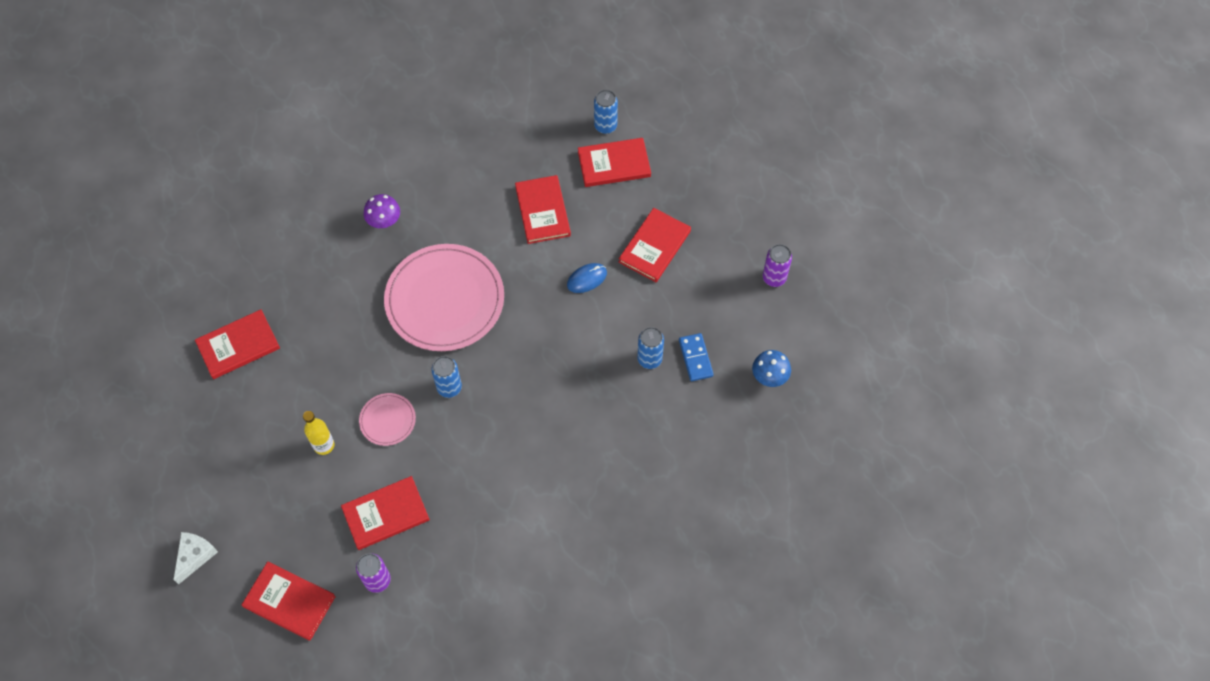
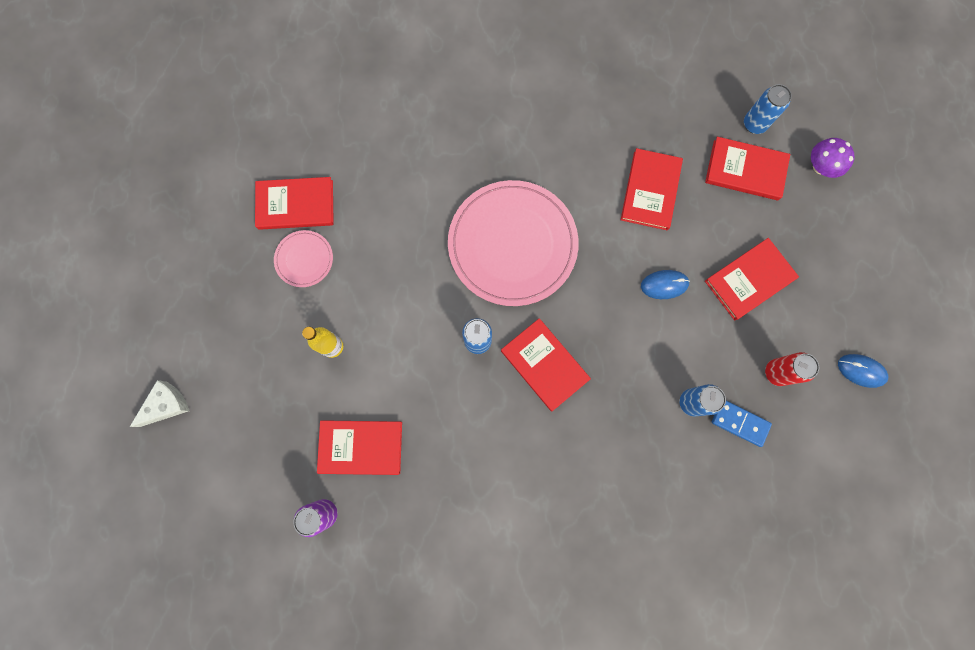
camera: 25 degrees right, 15 degrees up
red book [242,561,336,641] -> red book moved to [501,318,591,411]
pink plate [359,393,416,446] -> pink plate moved to [274,230,333,287]
purple mushroom [364,194,400,228] -> purple mushroom moved to [811,138,855,178]
blue domino [679,333,714,381] -> blue domino turned 75 degrees counterclockwise [711,401,772,447]
blue mushroom [752,350,791,387] -> none
purple can [763,244,792,287] -> blue mouse [838,354,888,388]
none -> red can [765,352,819,386]

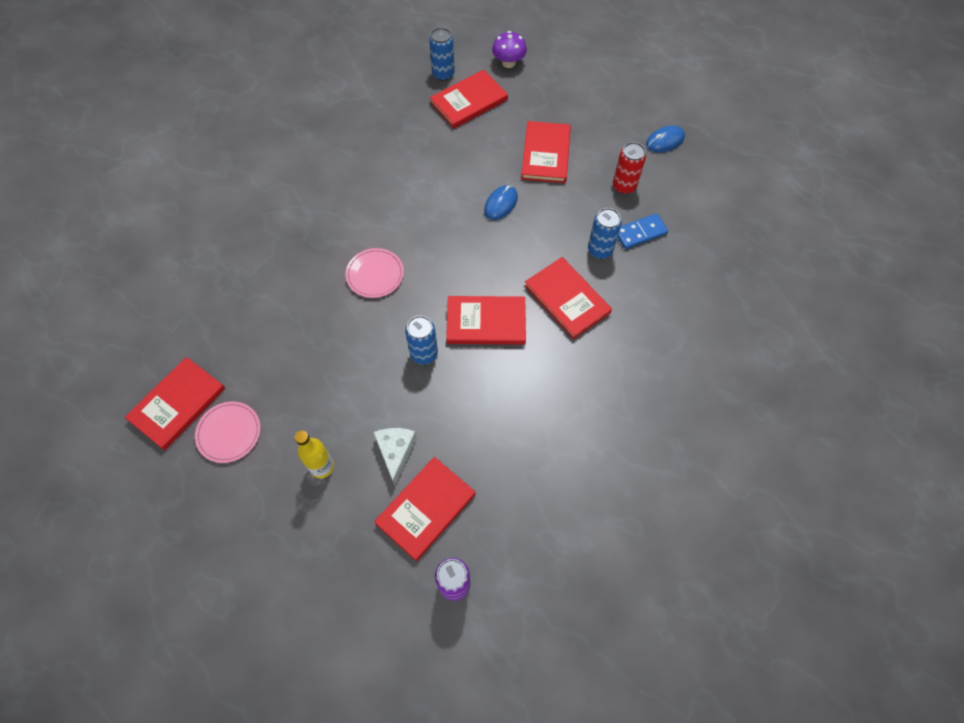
camera: 50 degrees left, 15 degrees down
white cheese [130,380,189,427] -> white cheese moved to [373,428,417,485]
pink plate [448,180,578,306] -> pink plate [346,248,404,298], size x0.45
red book [621,148,683,230] -> red book moved to [525,257,612,339]

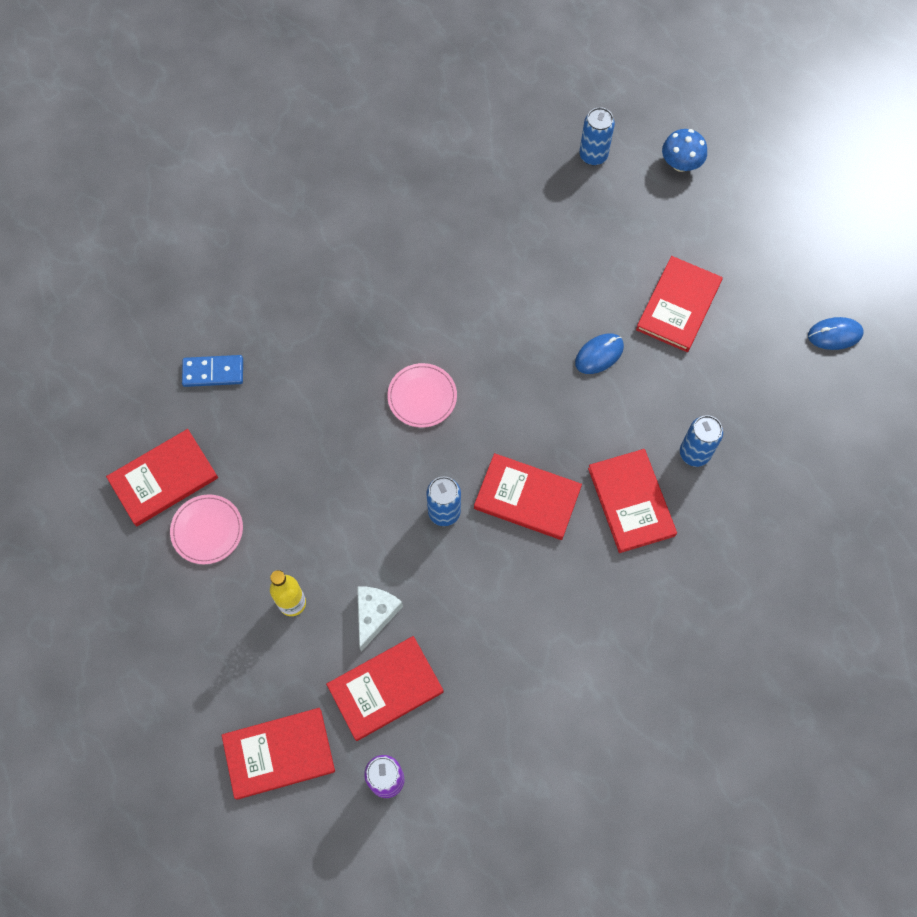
camera: 20 degrees right, 5 degrees up
red book [430,69,508,129] -> red book moved to [222,708,335,800]
purple mushroom [492,31,527,68] -> blue mushroom [662,129,707,172]
red can [613,142,646,194] -> none
blue domino [618,213,668,249] -> blue domino moved to [182,355,243,387]

